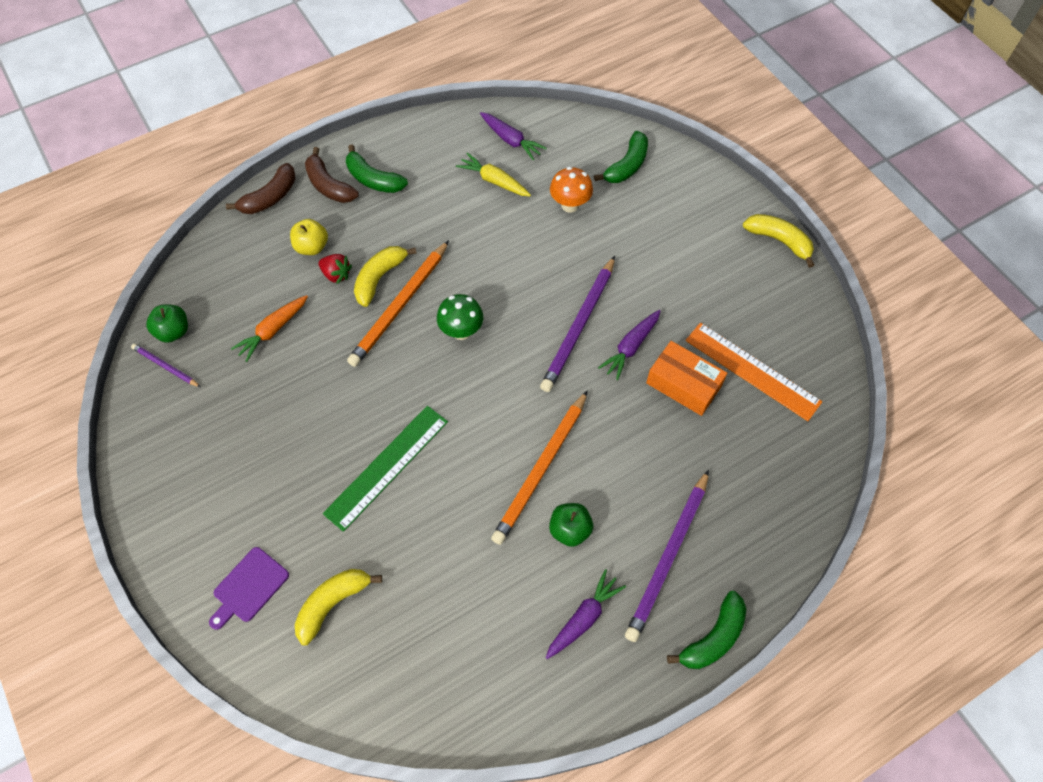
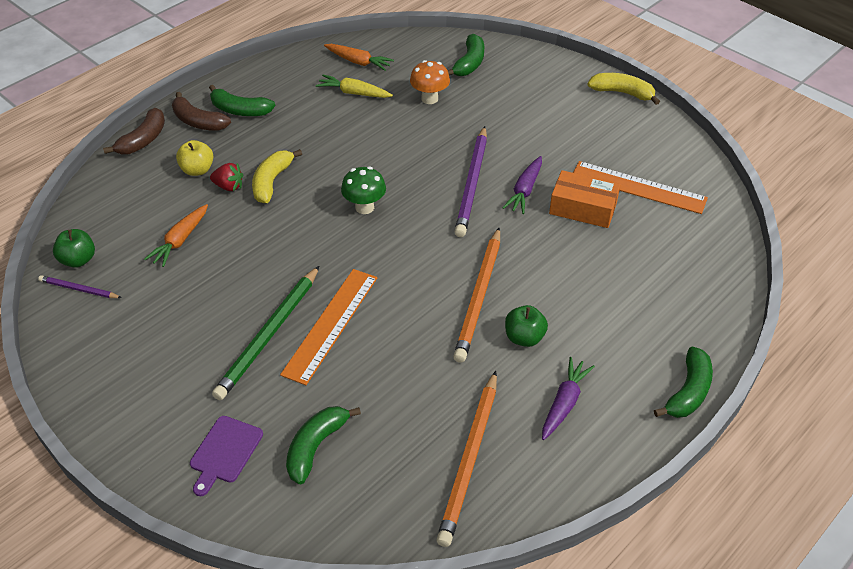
camera: 15 degrees left, 15 degrees down
yellow banana [295,569,382,646] -> green banana [286,406,361,484]
green ruler [323,406,448,532] -> orange ruler [280,269,377,385]
orange pencil [347,240,449,367] -> orange pencil moved to [436,371,497,547]
purple carrot [480,112,547,160] -> orange carrot [324,44,394,71]
purple pencil [625,470,709,642] -> none
none -> green pencil [212,266,319,400]

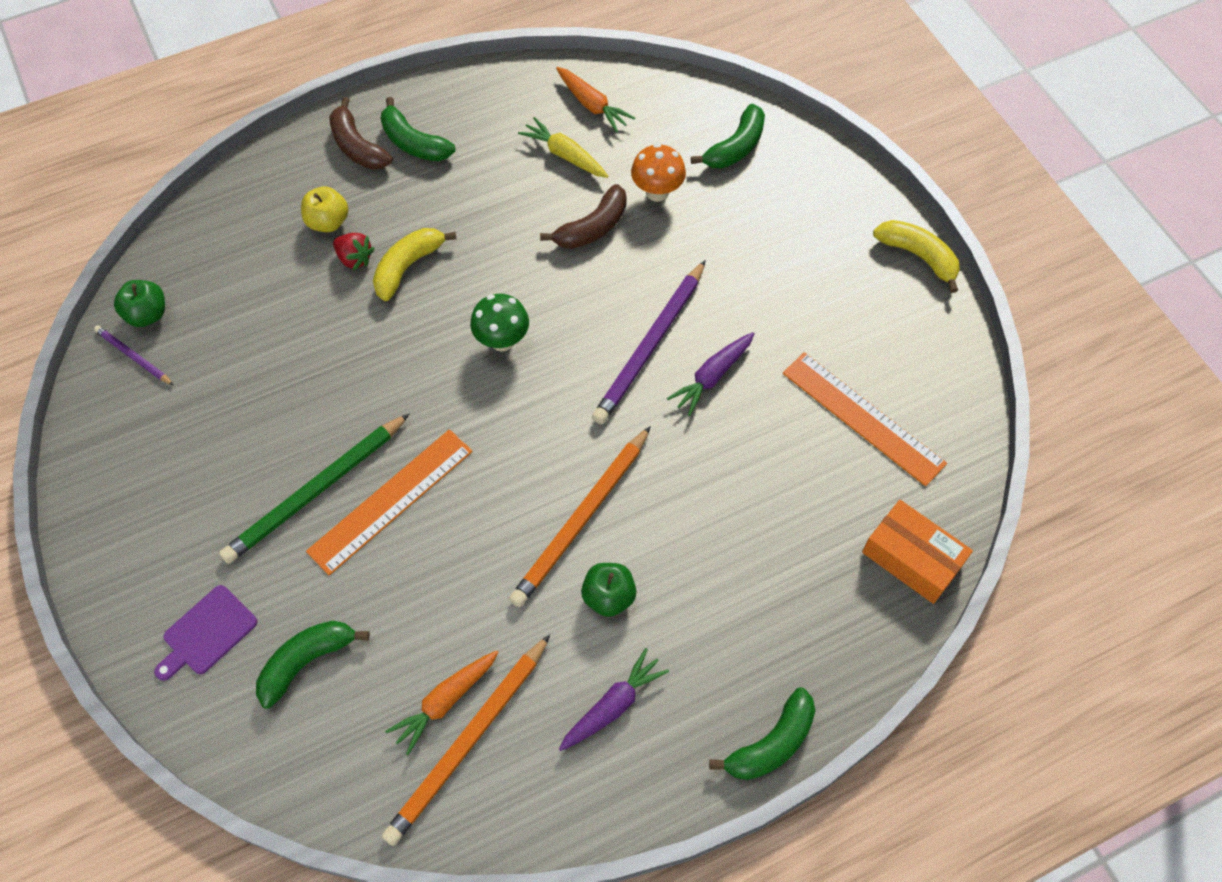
camera: 20 degrees right, 15 degrees up
brown banana [103,108,165,154] -> brown banana moved to [540,184,627,249]
orange carrot [144,204,208,267] -> orange carrot moved to [385,650,499,755]
orange box [549,170,621,228] -> orange box moved to [862,500,973,604]

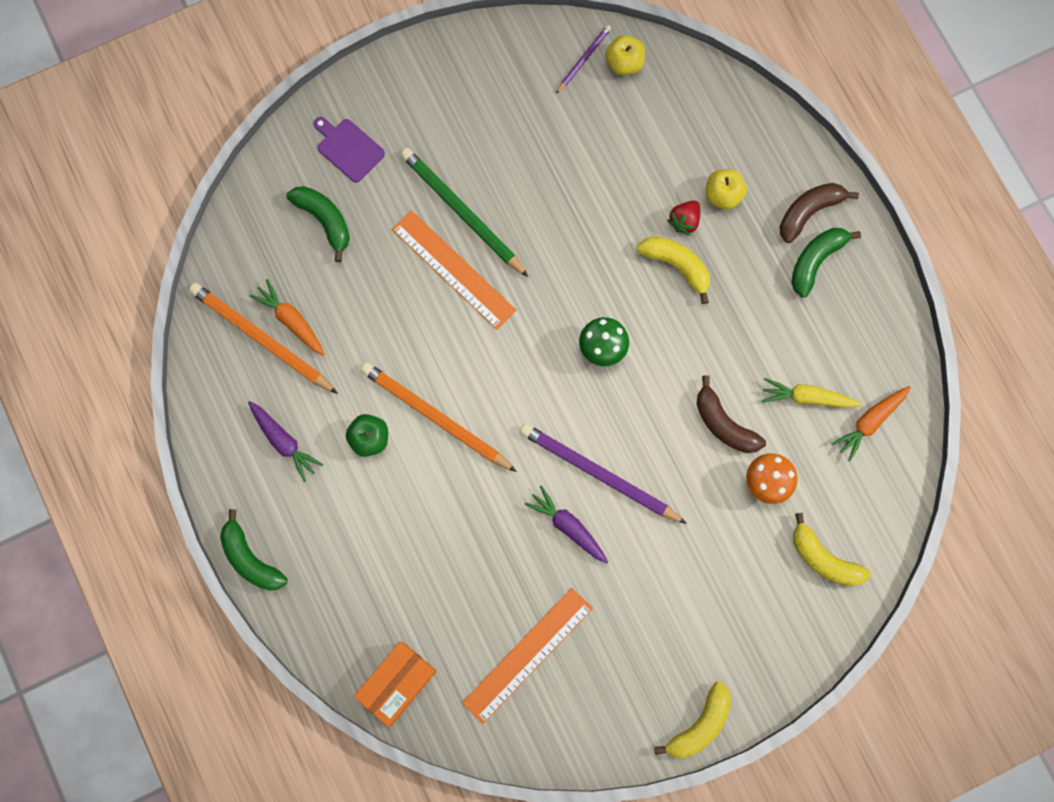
camera: 90 degrees right, 15 degrees up
green apple [114,280,165,327] -> yellow apple [605,35,645,76]
yellow carrot [518,117,608,178] -> yellow carrot turned 120 degrees counterclockwise [762,378,862,408]
green banana [691,104,765,169] -> yellow banana [793,513,871,586]

